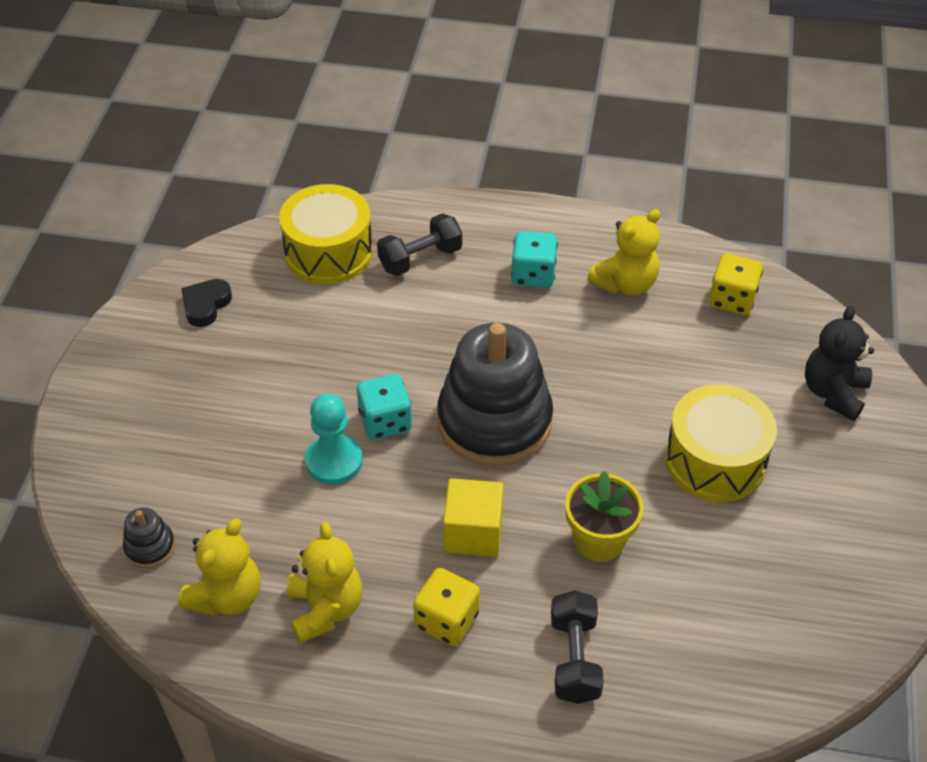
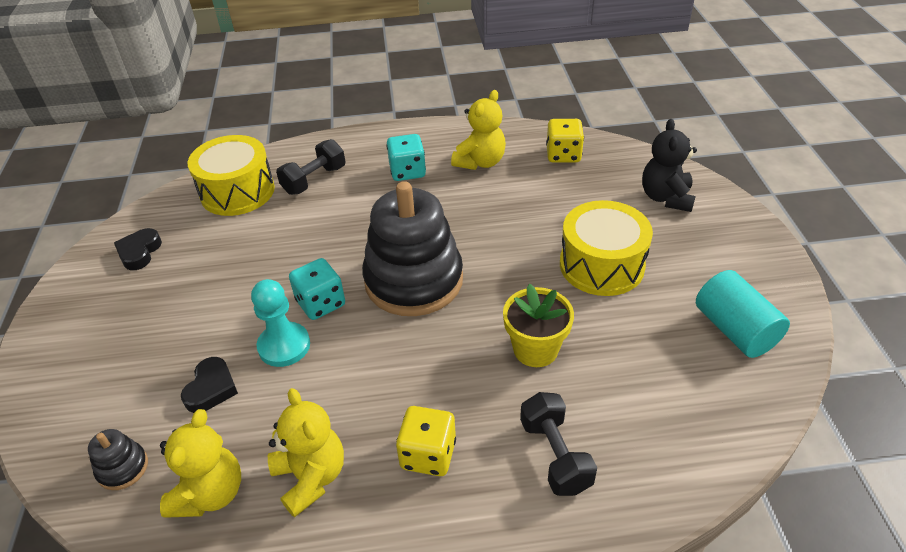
camera: 15 degrees left, 5 degrees down
yellow cube [443,478,504,557] -> none
none -> black heart [181,357,238,413]
none -> turquoise cylinder [696,270,790,358]

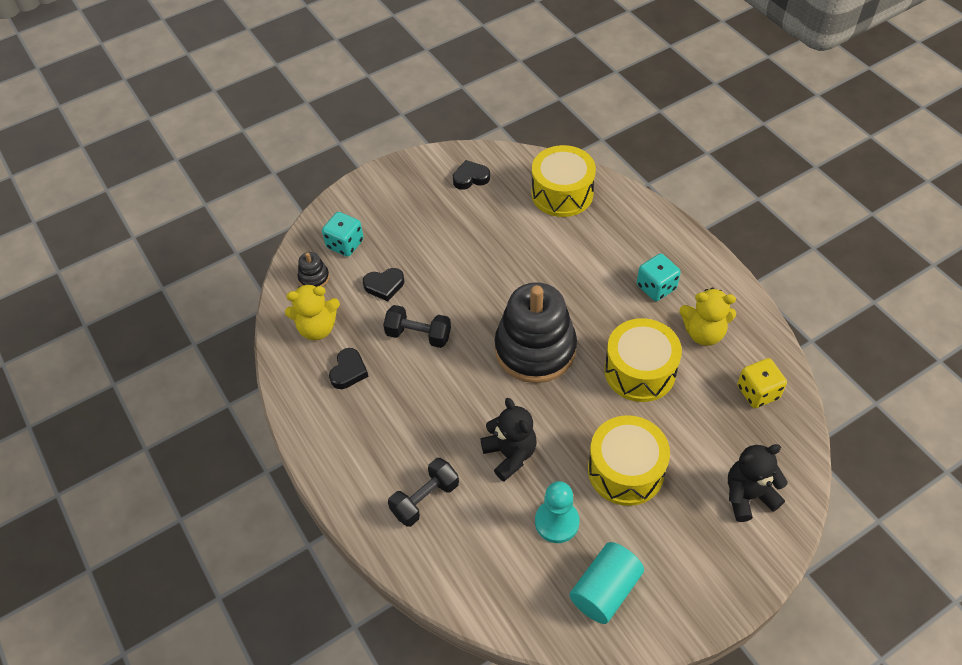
camera: 65 degrees right, 10 degrees up
turquoise pawn [251,279,310,367] -> turquoise pawn moved to [535,481,580,543]
yellow teddy bear [268,388,344,517] -> black heart [329,348,369,389]
black dumbbell [276,139,345,195] -> black dumbbell moved to [383,305,451,348]
turquoise dice [289,258,345,320] -> turquoise dice moved to [322,212,364,257]
yellow dice [396,406,456,476] -> none
yellow flower pot [503,284,574,367] -> black teddy bear [480,398,537,482]
none -> yellow drum [604,318,682,402]

